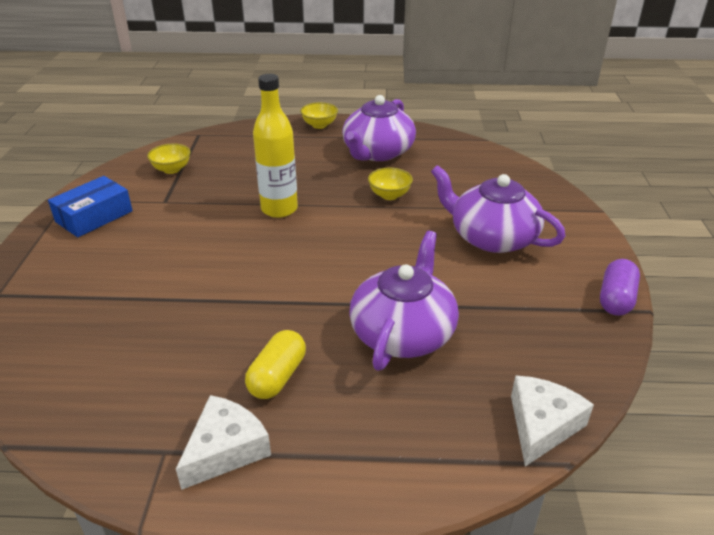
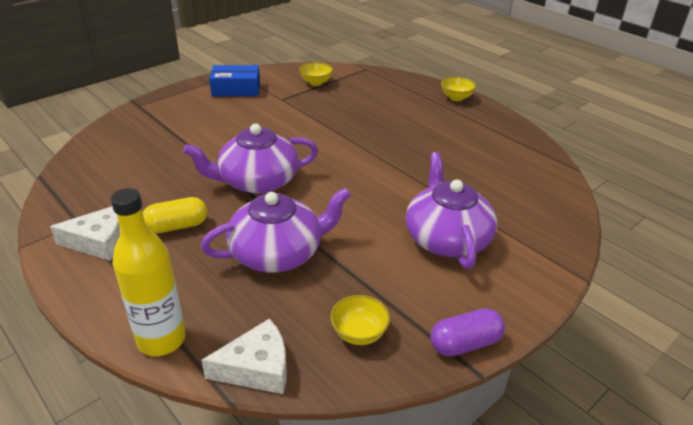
camera: 45 degrees right, 0 degrees up
yellow bottle [253,74,298,218] -> yellow bottle moved to [111,188,186,356]
purple teapot [342,95,416,161] -> purple teapot moved to [183,124,318,194]
yellow bowl [368,167,413,200] -> yellow bowl moved to [330,295,390,345]

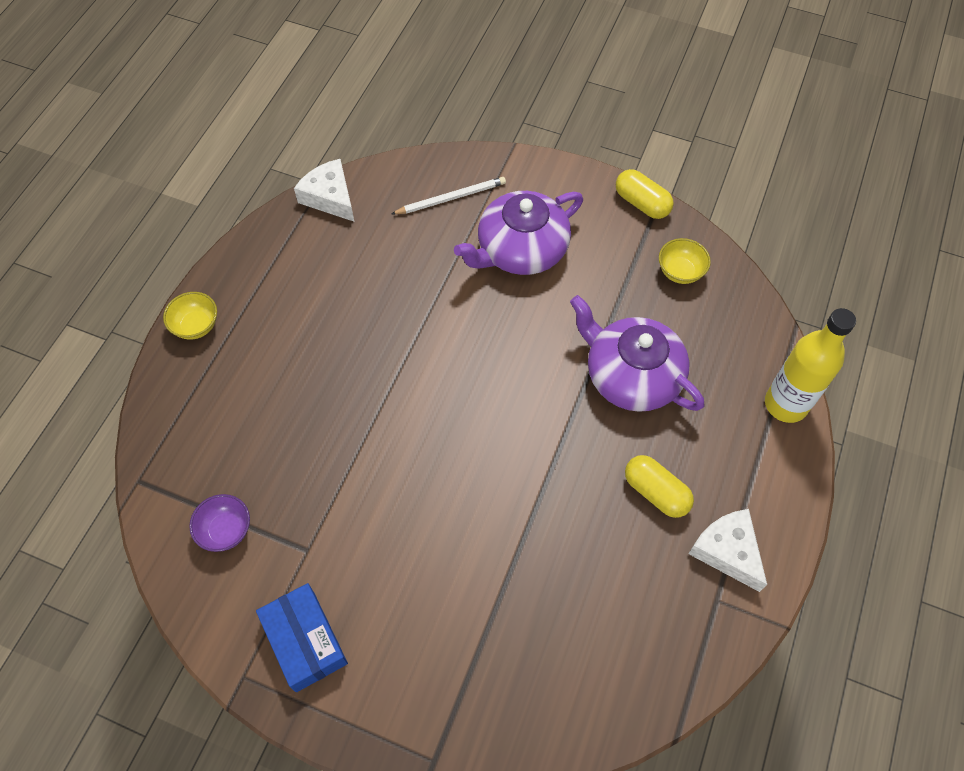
camera: 115 degrees left, 25 degrees up
purple teapot [183,124,318,194] -> none
white cheese [202,318,287,394] -> white cheese moved to [294,159,354,221]
yellow bowl [299,62,333,86] -> purple bowl [189,494,250,552]
purple capsule [431,308,505,357] -> yellow capsule [616,169,674,219]
none -> white pencil [391,177,506,214]

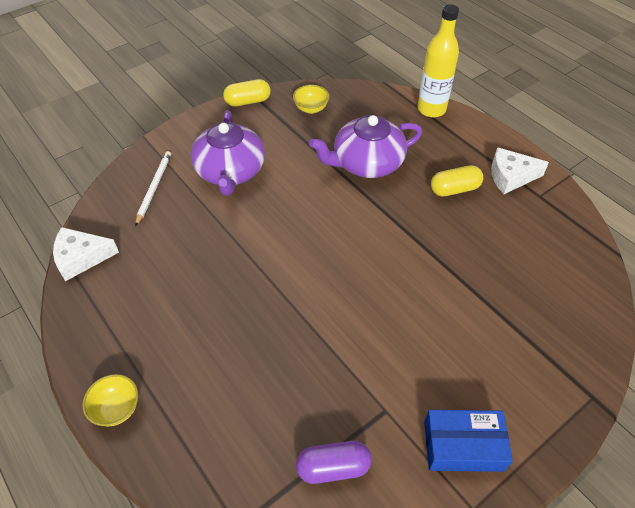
camera: 60 degrees left, 10 degrees down
purple bowl [189,494,250,552] -> purple capsule [296,441,372,484]

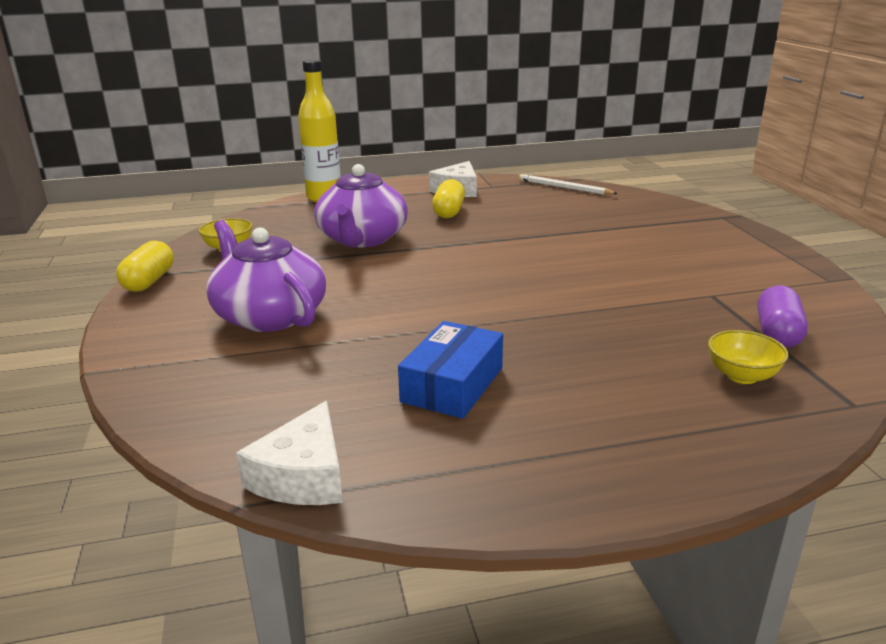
camera: 65 degrees left, 25 degrees down
yellow bowl [82,374,138,426] -> yellow bowl moved to [708,330,788,384]
white pencil [135,151,171,226] -> white pencil moved to [519,174,618,195]
purple teapot [191,110,265,196] -> purple teapot turned 150 degrees counterclockwise [206,220,326,332]
blue box [424,410,513,472] -> blue box moved to [398,321,503,419]

